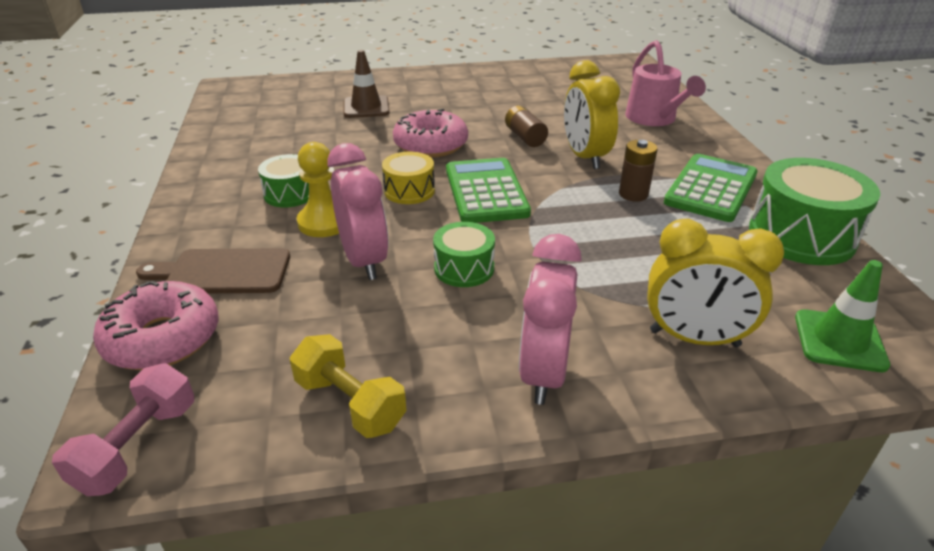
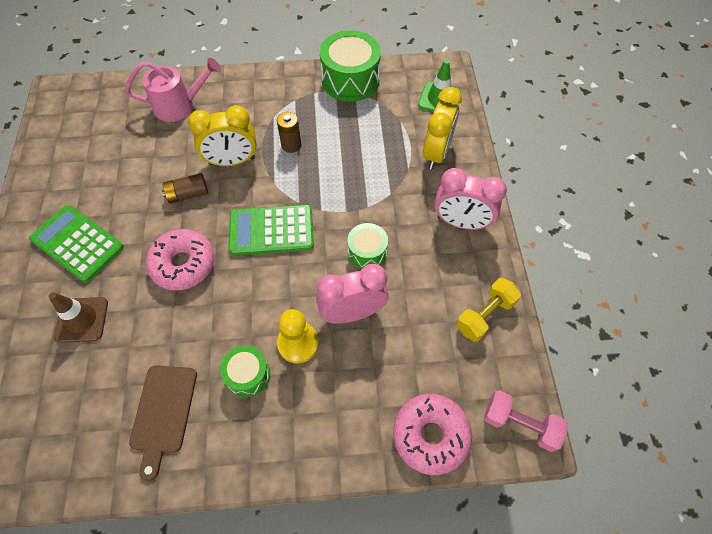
camera: 85 degrees left, 25 degrees up
brown cutting board [136,248,290,293] -> brown cutting board moved to [129,365,197,481]
yellow drum [382,152,435,204] -> none
green calculator [664,154,758,222] -> green calculator moved to [29,205,124,283]

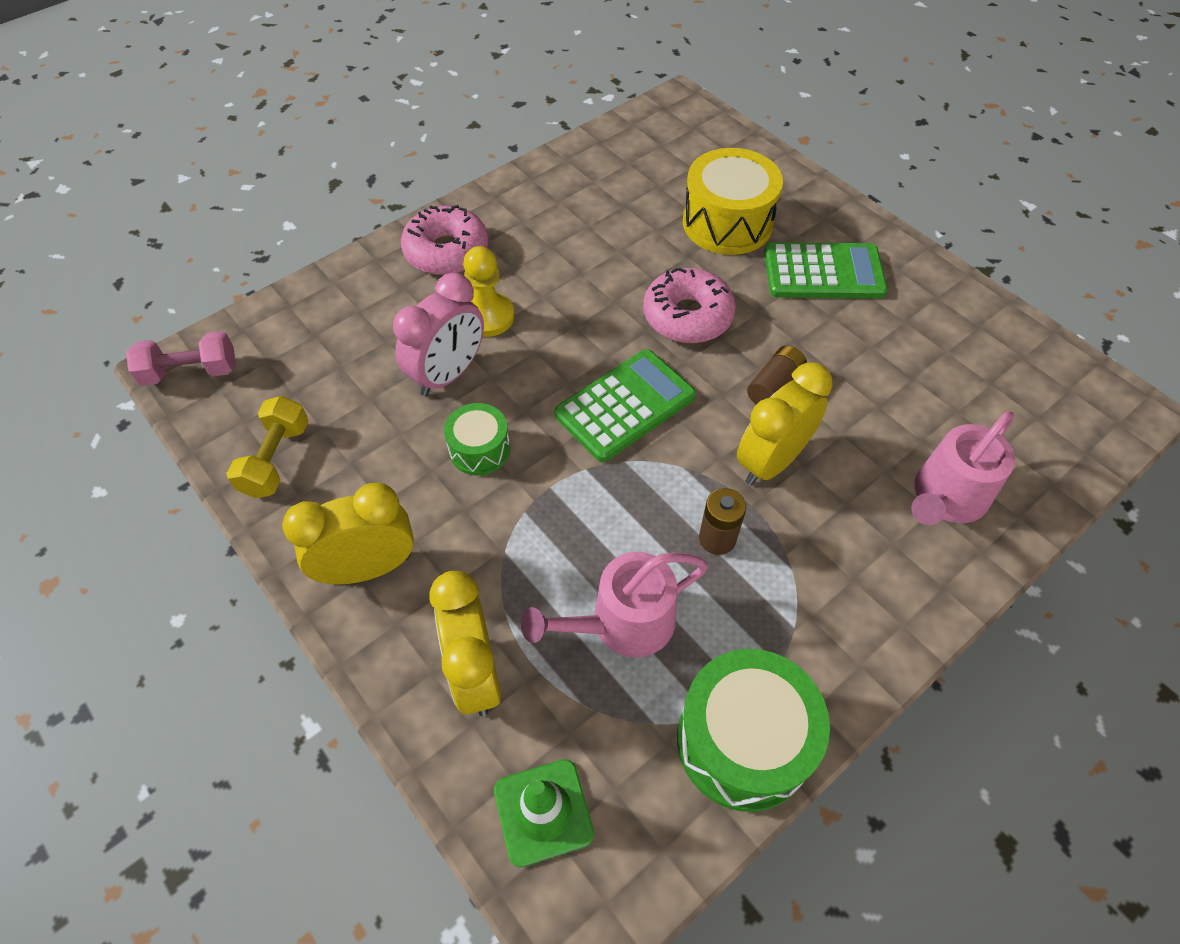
camera: 145 degrees right, 5 degrees down
brown traffic cone [48,292,108,343] -> yellow drum [683,148,783,255]
brown cutting board [129,365,197,481] -> none
green drum [220,346,270,397] -> none
pink donut [393,394,472,475] -> pink donut moved to [401,205,488,275]
pink clock [434,168,507,230] -> yellow clock [283,482,414,584]
none -> pink watering can [521,552,708,657]

